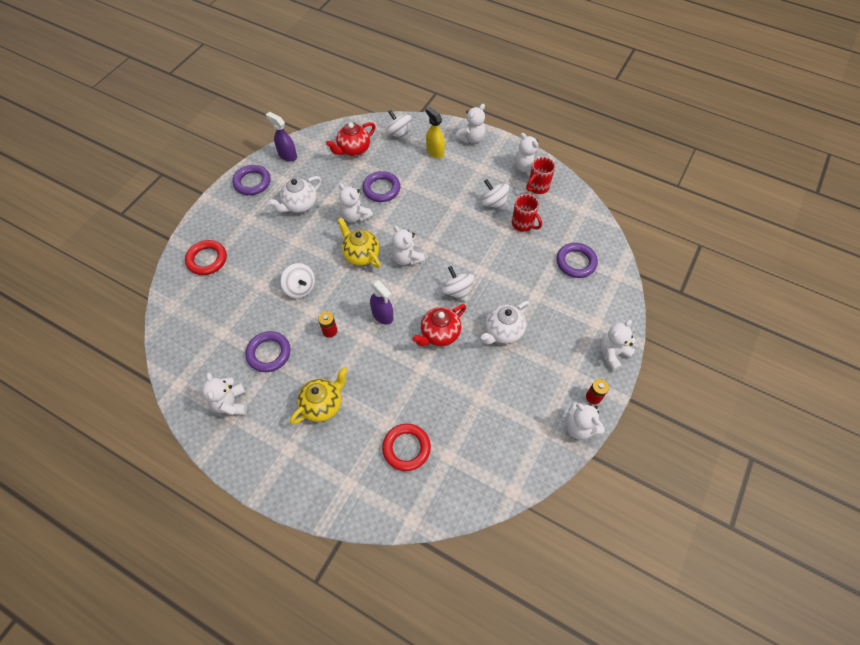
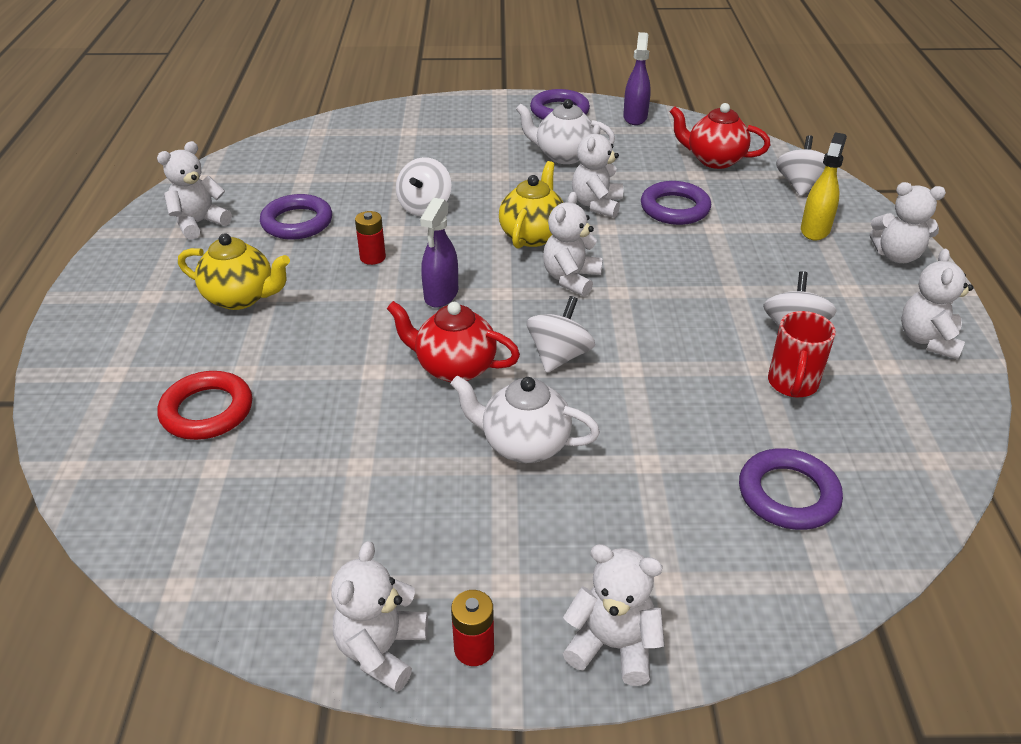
camera: 60 degrees right, 20 degrees down
red ring [185,240,227,275] -> none
red mug [526,157,555,194] -> none

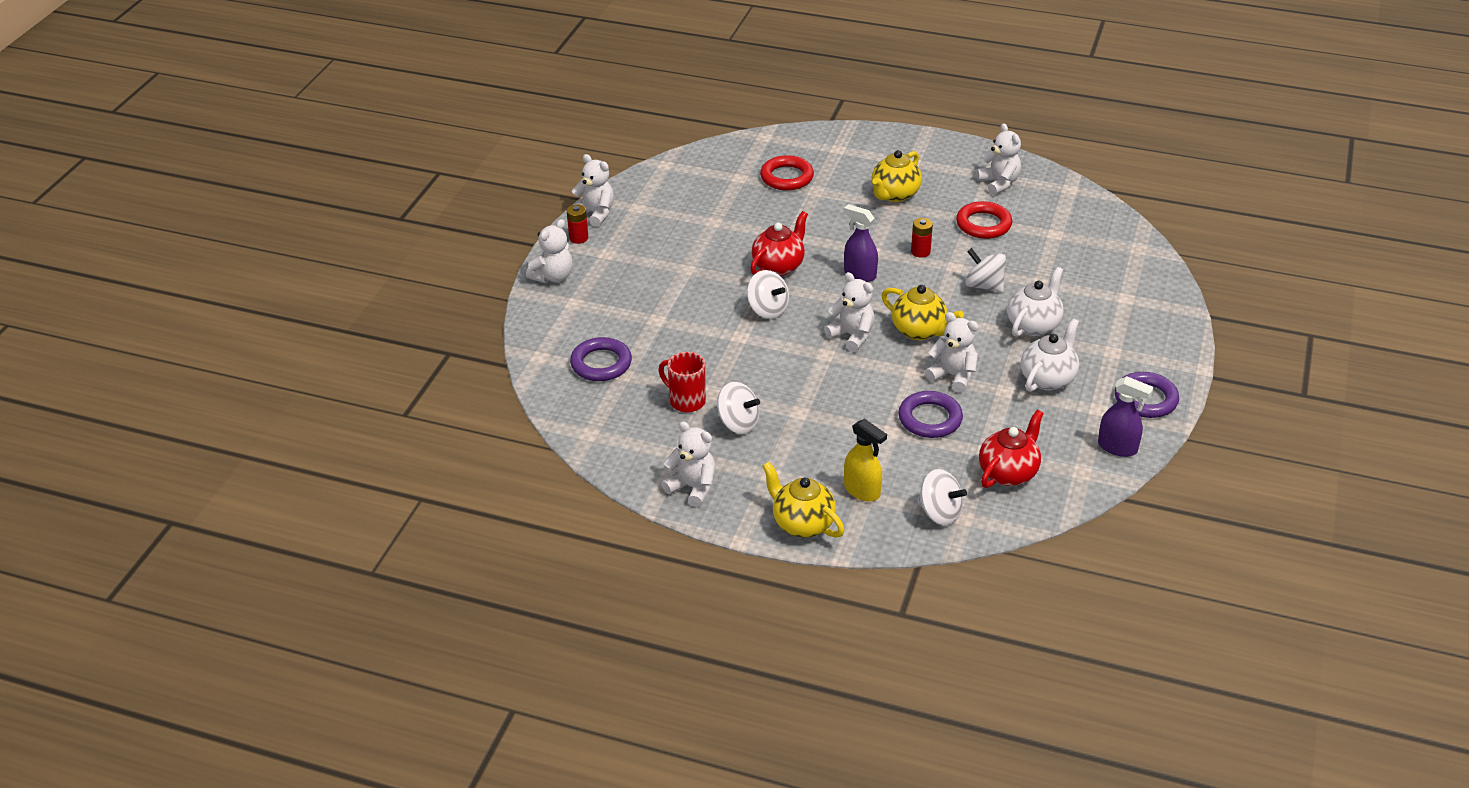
camera: 110 degrees right, 0 degrees up
purple ring [260,194,332,240] -> red ring [956,201,1012,239]
white teapot [451,375,600,463] -> white teapot moved to [1007,267,1064,337]
white teddy bear [870,182,946,263] -> yellow teapot [762,462,845,538]

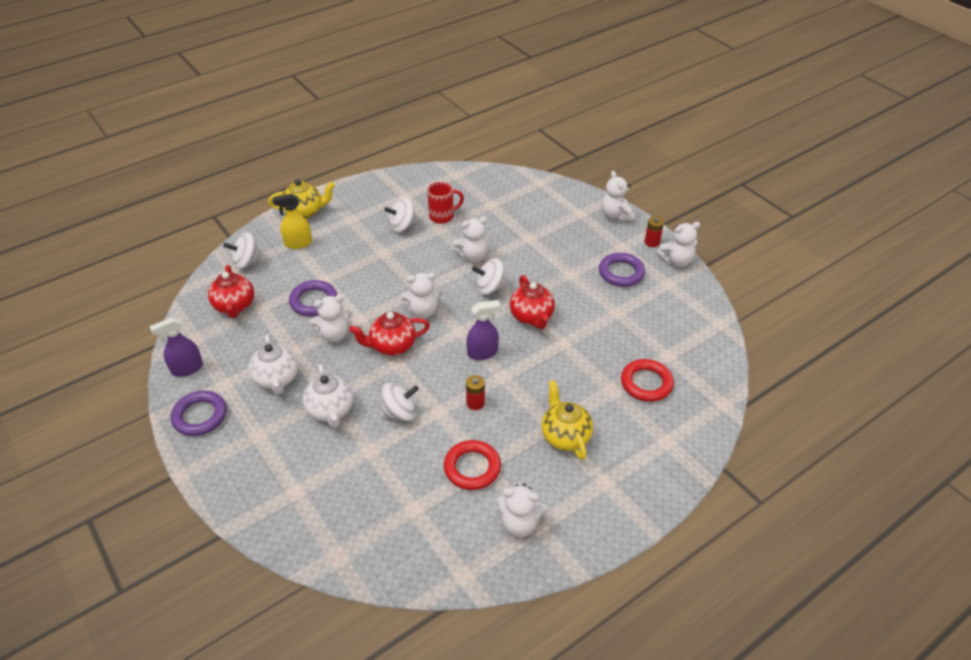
camera: 125 degrees right, 5 degrees up
purple ring [570,337,632,381] -> purple ring moved to [599,253,645,287]
white teddy bear [661,421,716,507] -> white teddy bear moved to [453,217,490,262]
yellow teapot [881,285,964,340] -> red teapot [349,312,430,356]

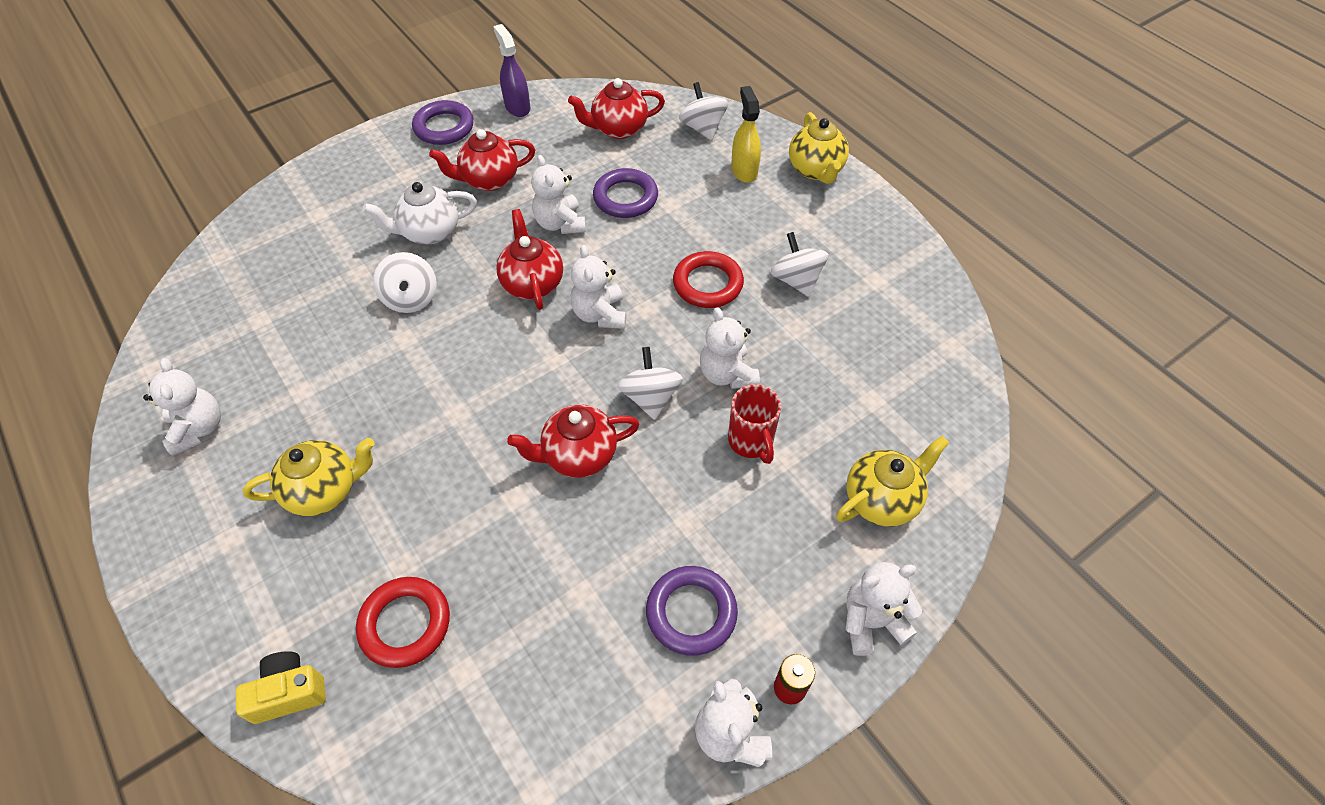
camera: 90 degrees right, 10 degrees up
white teapot [249,334,298,395] -> red teapot [429,129,535,191]
red mug [427,181,464,224] -> red mug moved to [728,384,781,464]
red ring [444,440,501,490] -> red ring moved to [673,251,744,308]
purple spray bottle [466,300,500,360] -> none
red battery [466,375,485,410] -> none
white teddy bear [496,483,548,537] -> white teddy bear turned 150 degrees clockwise [143,358,221,456]
none -> yellow camera [236,651,326,724]
none -> yellow teapot [836,436,949,527]

